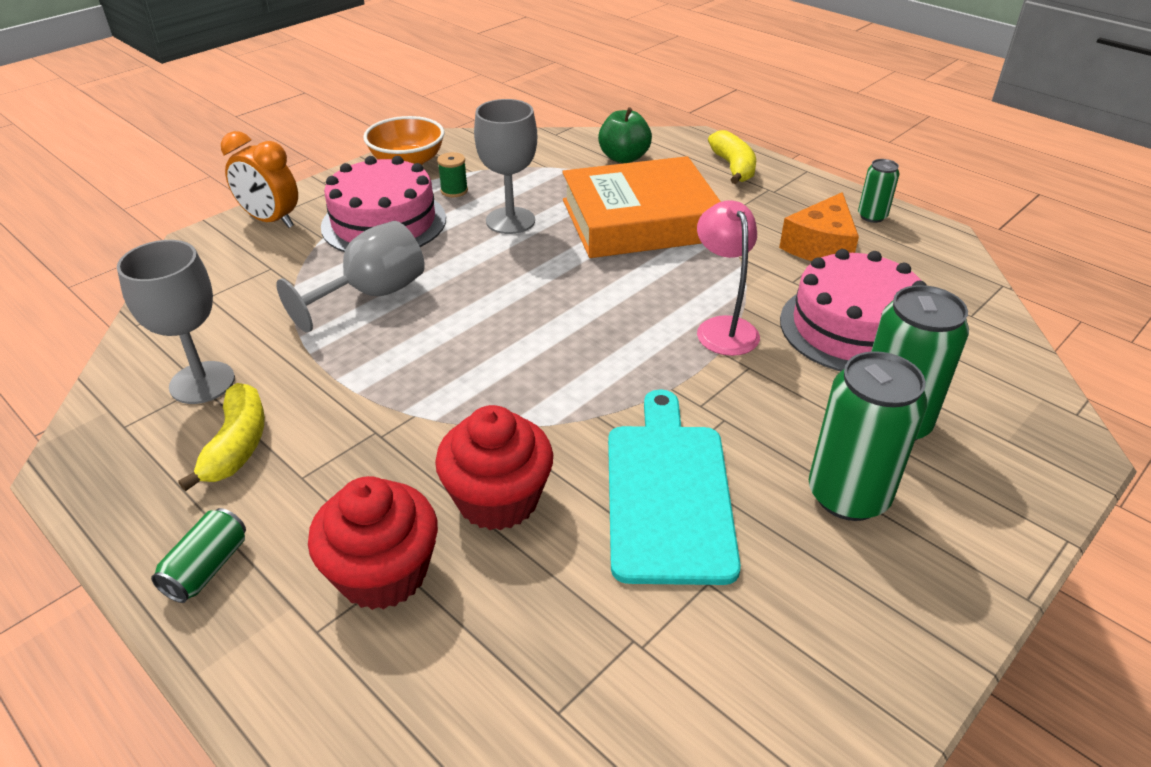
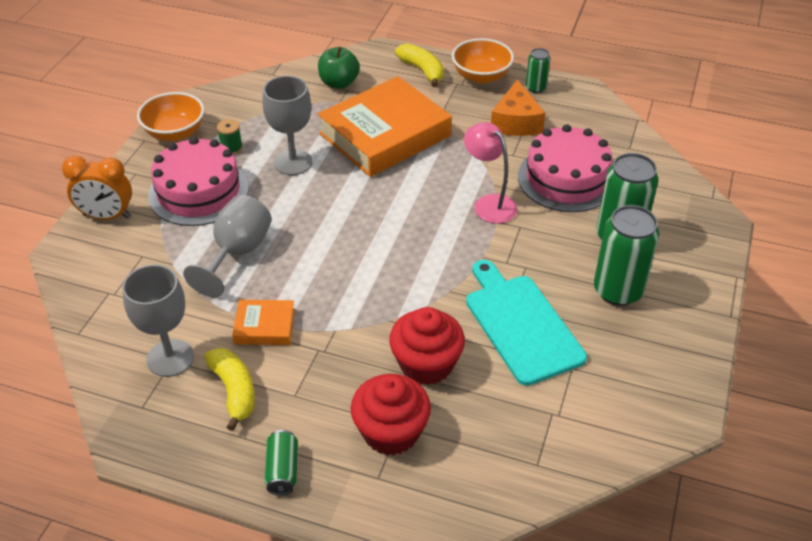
camera: 25 degrees left, 5 degrees up
none -> orange book [232,300,295,345]
none -> orange bowl [452,38,514,84]

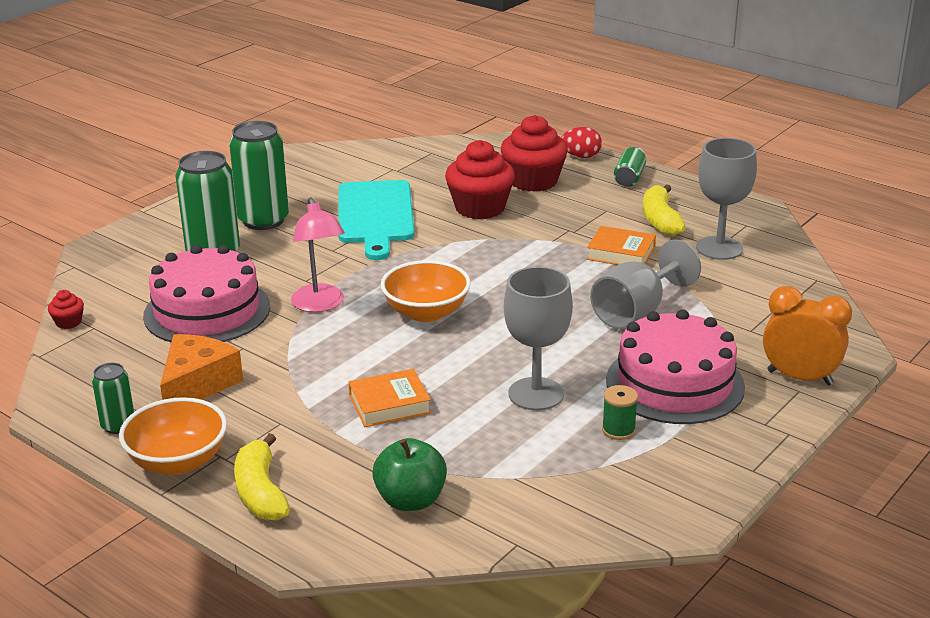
camera: 160 degrees left, 15 degrees down
orange bowl [137,92,205,141] -> orange bowl moved to [381,260,471,322]
orange book [318,76,452,177] -> orange book [349,369,431,427], size x0.45
none -> red cupcake [48,290,84,329]
none -> red egg [561,127,602,158]

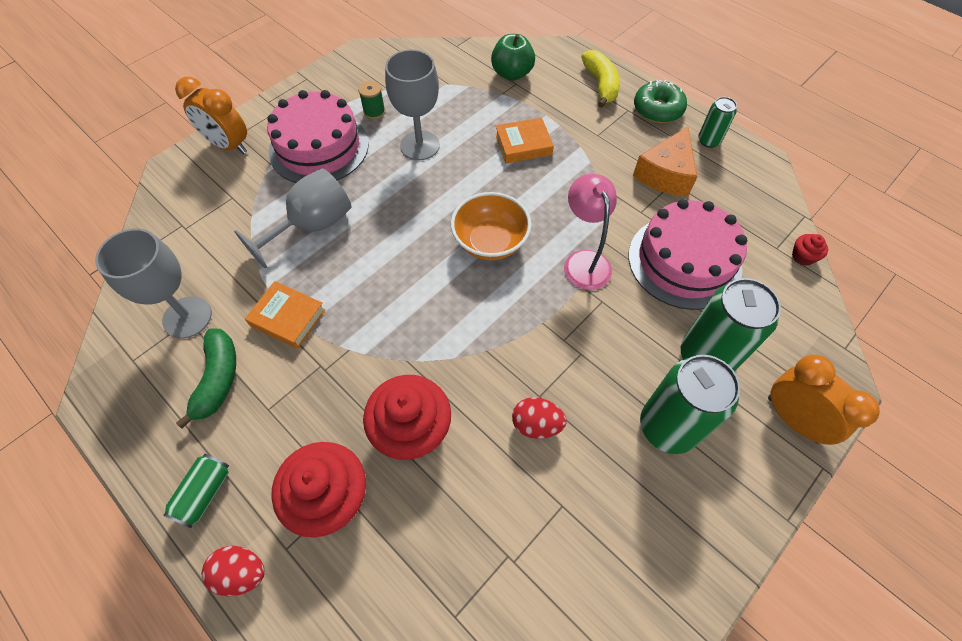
camera: 175 degrees left, 30 degrees up
orange bowl [119,397,227,475] -> green donut [634,80,687,123]
turquoise cutting board [338,180,415,260] -> red egg [512,397,567,439]
yellow banana [643,184,686,236] -> green banana [176,328,236,429]
none -> orange clock [768,355,880,445]

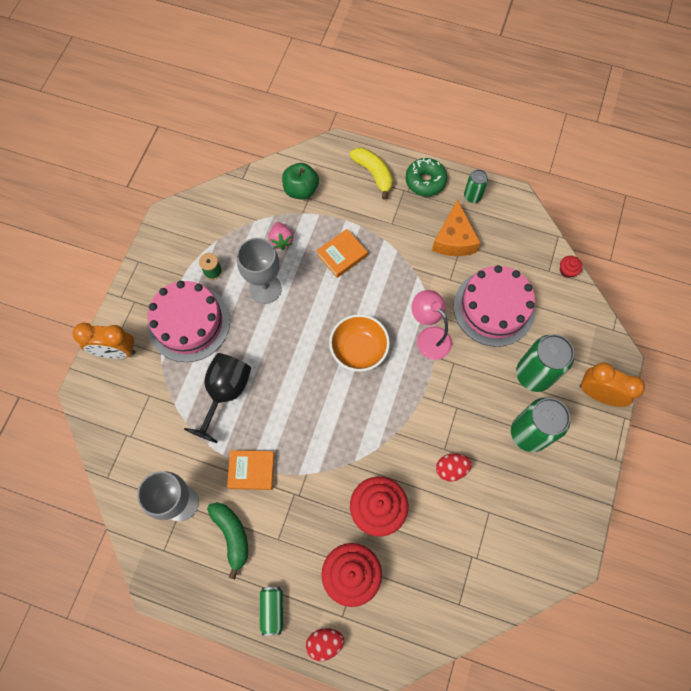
camera: 25 degrees left, 10 degrees up
grey goblet [234,169,352,269] -> black goblet [184,353,251,443]
none -> pink strawberry [268,222,293,250]

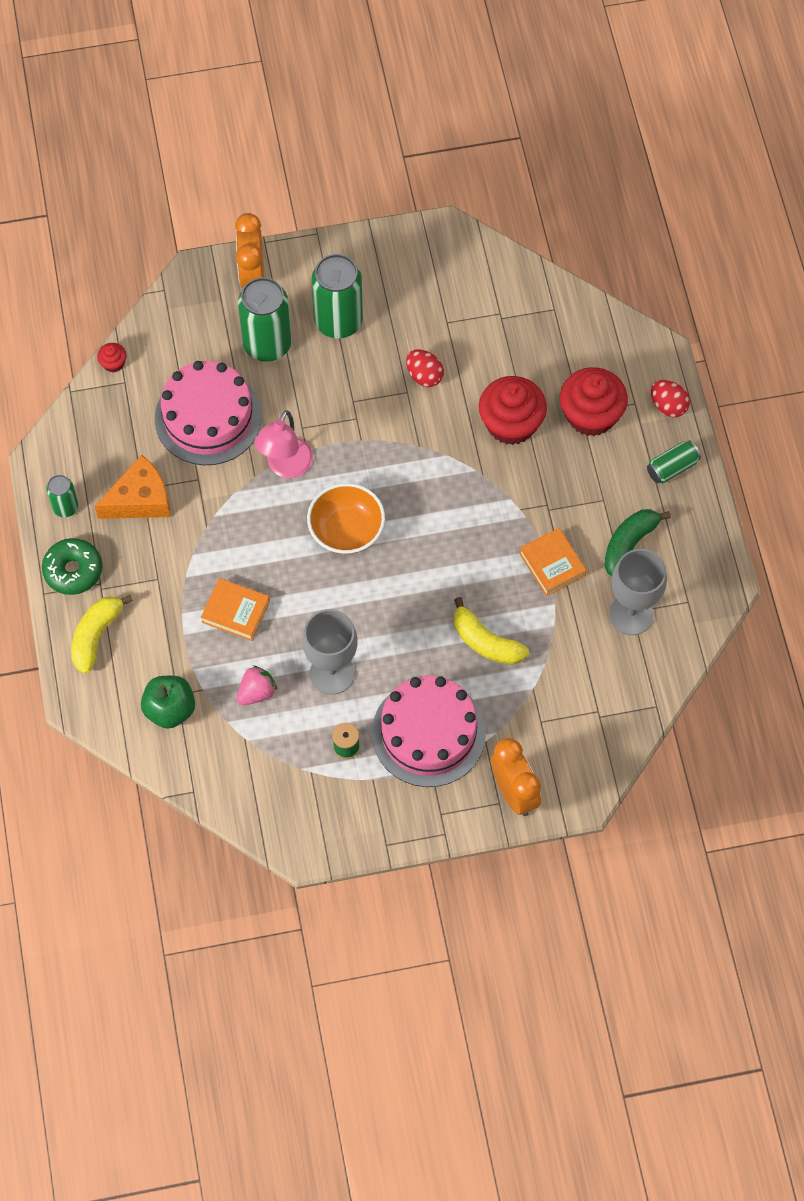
camera: 120 degrees left, 5 degrees down
black goblet [184,353,251,443] -> yellow banana [454,597,529,665]

